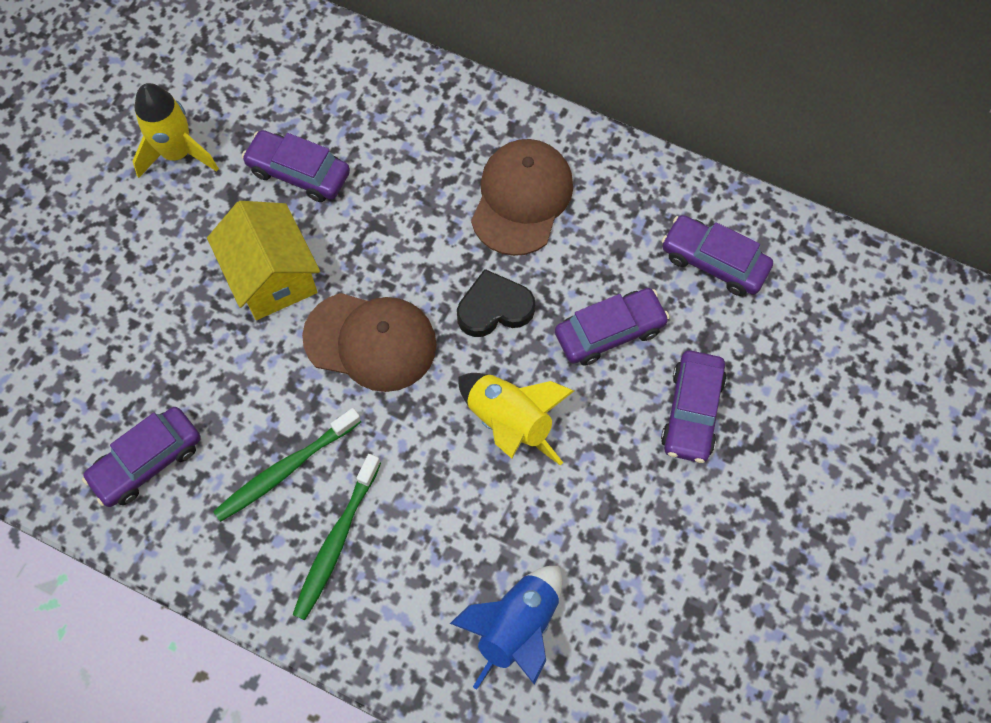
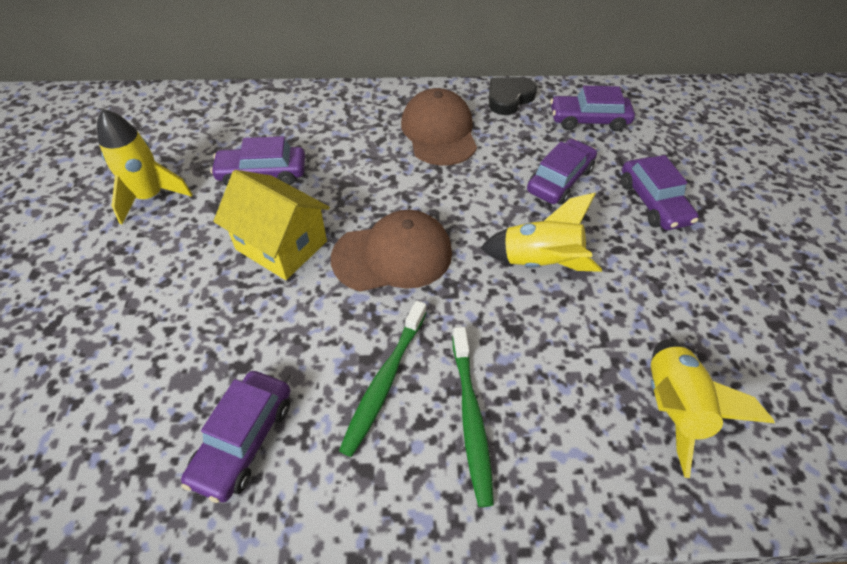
camera: 30 degrees left, 15 degrees down
blue rocket [450,566,562,690] -> yellow rocket [651,340,775,478]
black heart [457,269,535,337] -> black heart moved to [489,77,537,115]

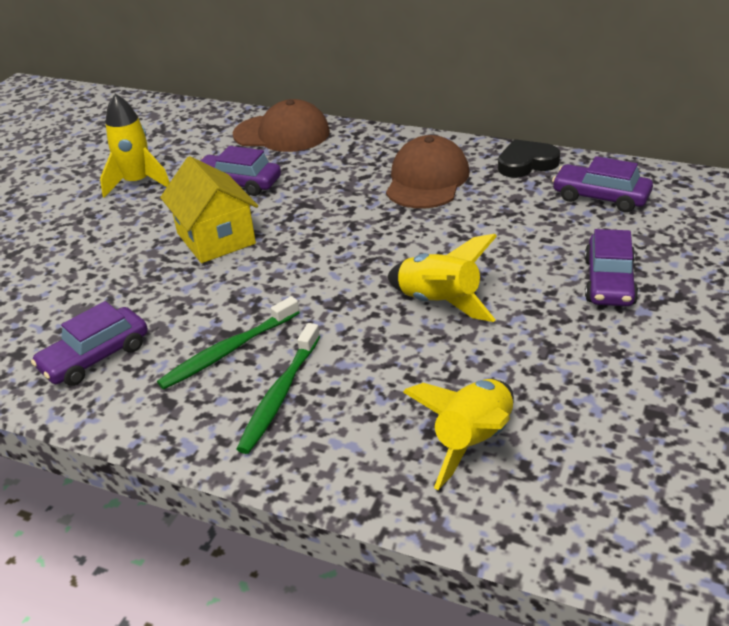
camera: 30 degrees right, 15 degrees down
brown cap [331,210,452,292] -> brown cap moved to [233,99,330,152]
purple car [527,139,597,205] -> none

